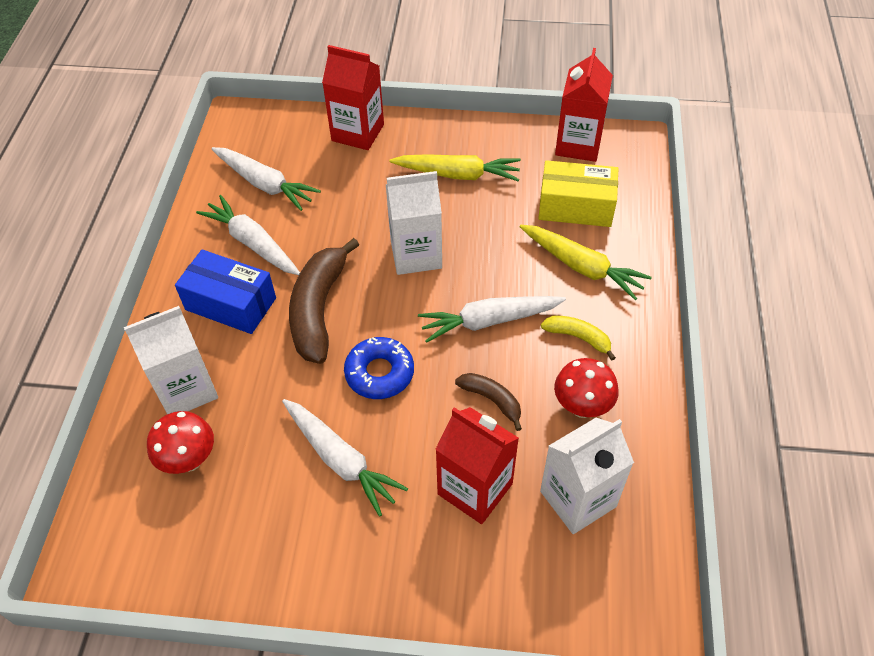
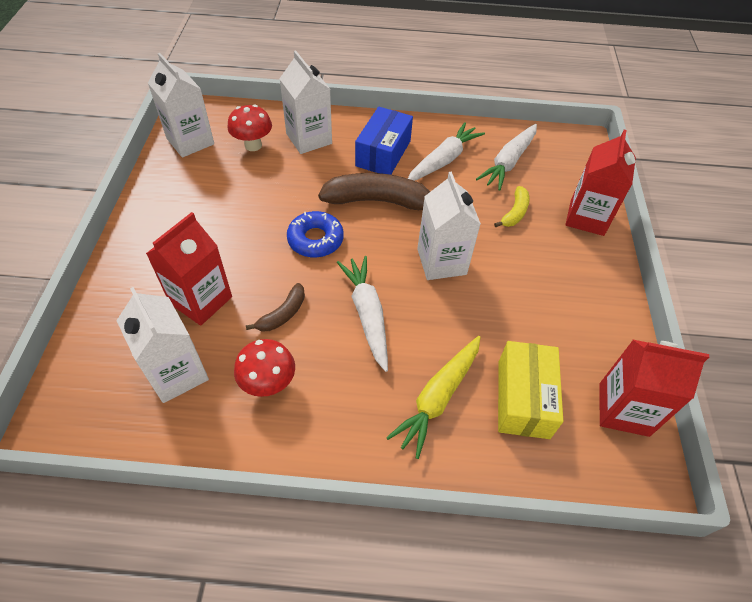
camera: 85 degrees right, 0 degrees up
white carrot [282,399,408,517] -> none
yellow carrot [389,154,521,181] -> none
yellow banana [541,316,616,361] -> yellow banana moved to [494,186,529,227]
none -> white carton [148,53,214,158]

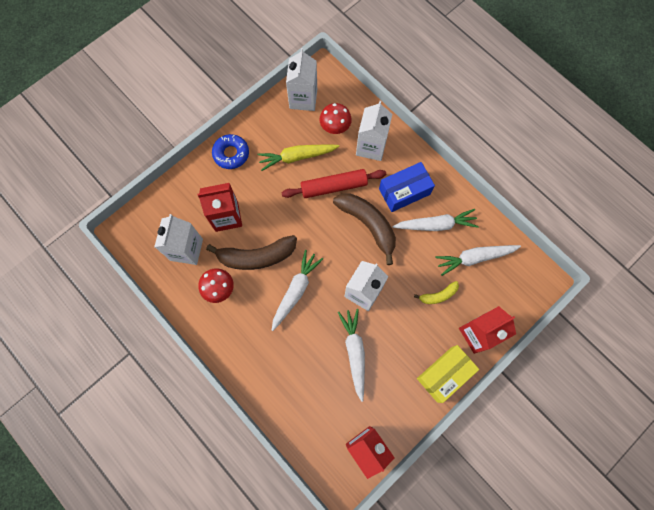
camera: 45 degrees right, 20 degrees up
brown banana [246,283,305,331] -> brown banana [206,235,297,270], size x1.95
blue donut [287,211,344,258] -> blue donut moved to [212,134,249,169]
yellow carrot [386,336,480,459] -> yellow carrot moved to [257,144,339,171]
yellow box [498,341,563,439] -> yellow box moved to [417,345,479,403]
none -> red rolling pin [281,169,386,198]
none -> white carrot [338,309,365,402]

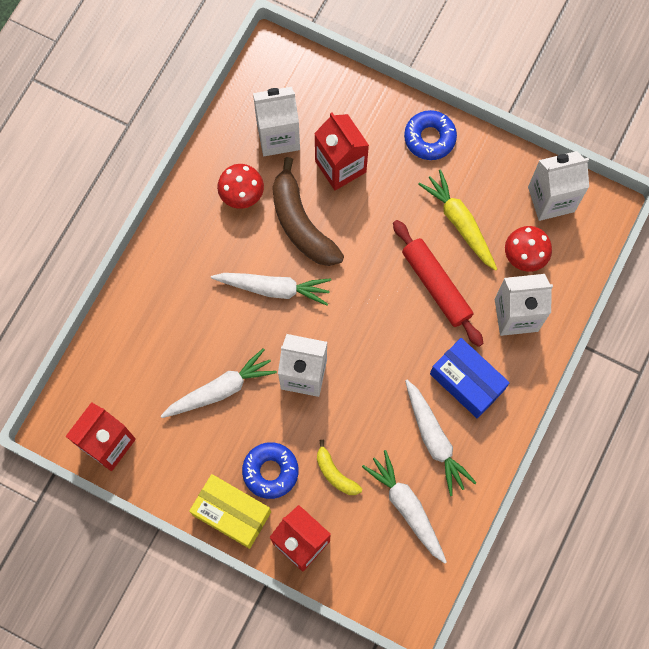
camera: 70 degrees right, 0 degrees up
brown banana [333,193,396,265] -> none
none -> blue donut [242,442,299,499]

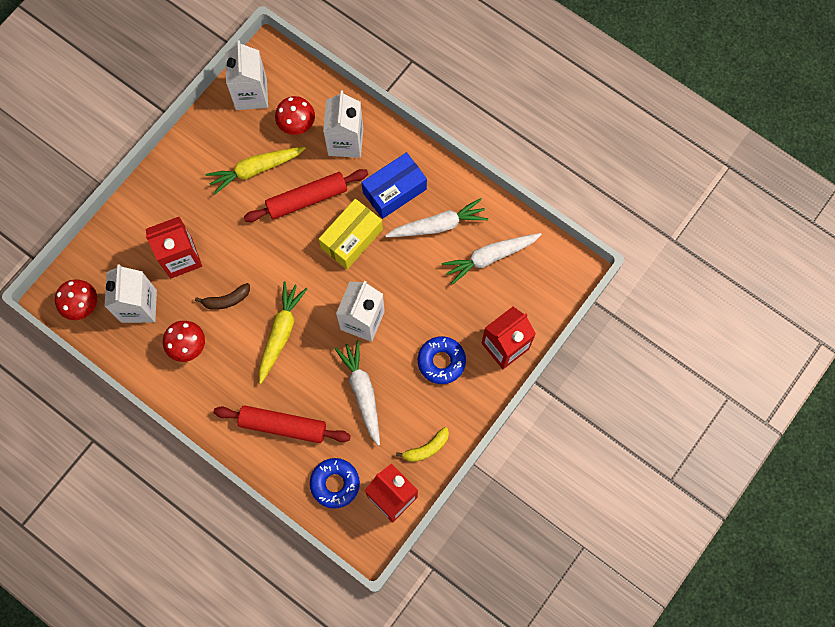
camera: 80 degrees left, 0 degrees up
yellow box [189,474,271,549] -> yellow box moved to [319,199,383,269]
white carrot [211,273,331,306] -> yellow carrot [259,281,307,384]
brown banana [272,157,344,266] -> brown banana [195,283,250,310], size x0.51
yellow banana [317,440,362,495] -> yellow banana moved to [396,427,449,462]
blue donut [404,110,457,160] -> blue donut moved to [310,458,360,509]
none -> red mushroom [55,279,97,320]
none -> red rolling pin [213,405,351,443]

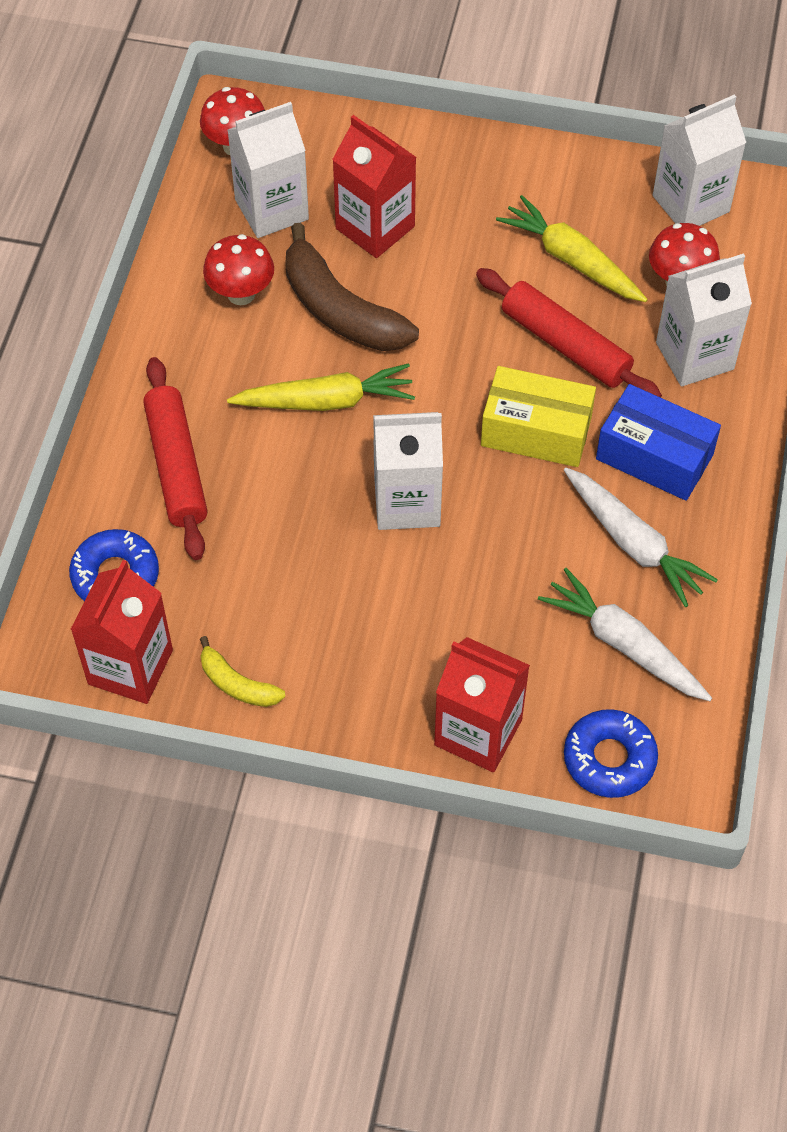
camera: 65 degrees right, 15 degrees down
brown banana [195,283,250,310] -> brown banana [285,223,419,351], size x1.95
white carrot [334,340,380,446] -> none
blue donut [418,336,466,384] -> blue donut moved to [564,709,658,798]

